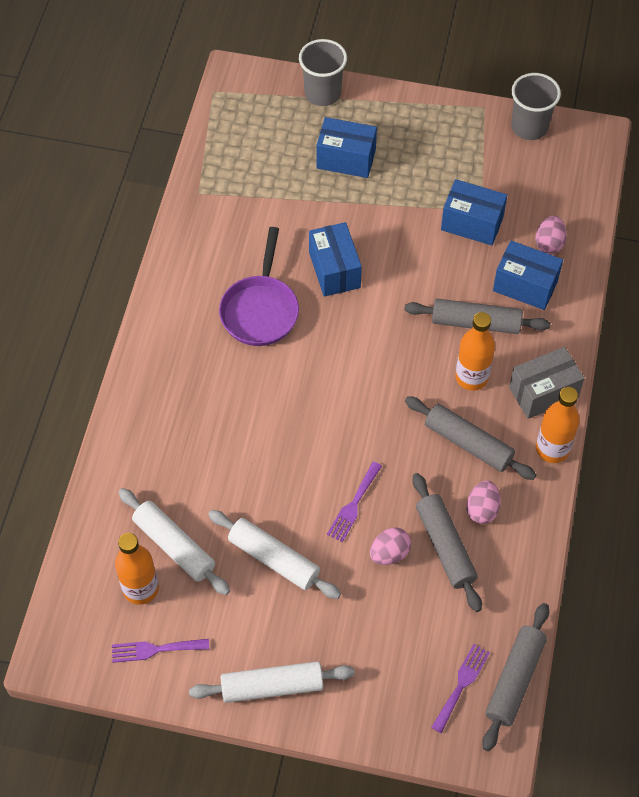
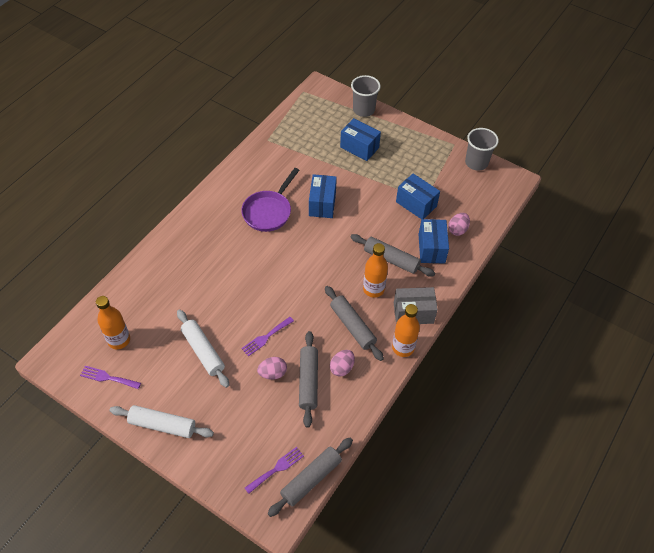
camera: 20 degrees right, 5 degrees down
white rolling pin [119,488,230,595] -> none
blue box [493,240,563,310] -> blue box turned 45 degrees clockwise [418,219,449,263]

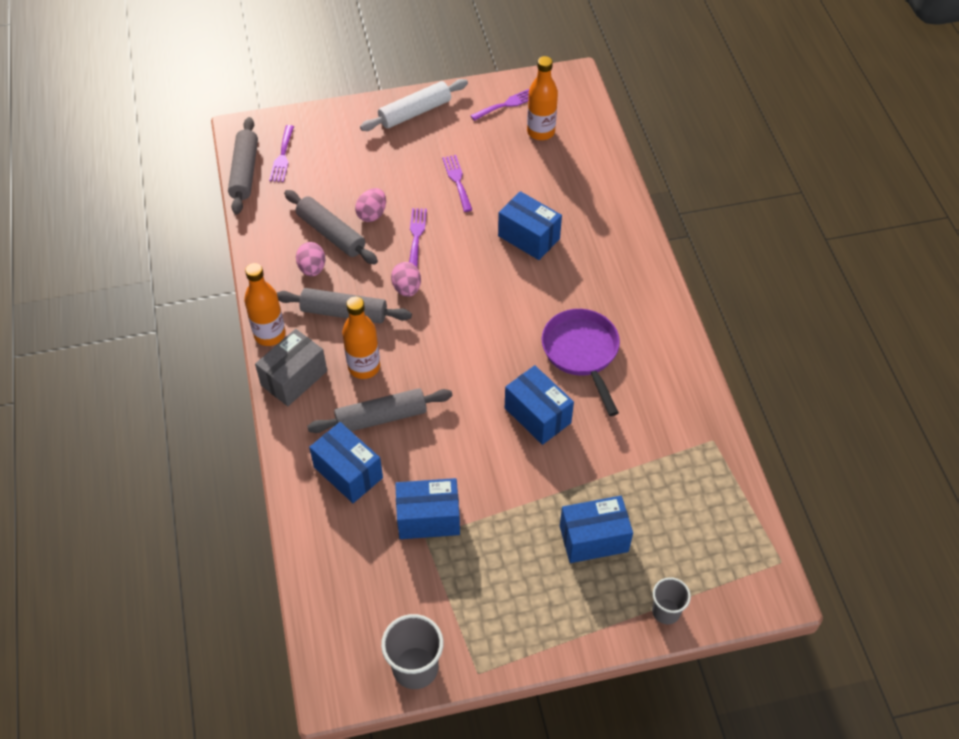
camera: 135 degrees right, 0 degrees up
white rolling pin [177,310,229,388] -> purple fork [442,155,472,212]
grey cup [351,75,381,117] -> grey cup [652,577,691,624], size x0.64
pink egg [448,213,470,236] -> pink egg moved to [391,262,421,297]
none -> blue box [498,191,562,260]

